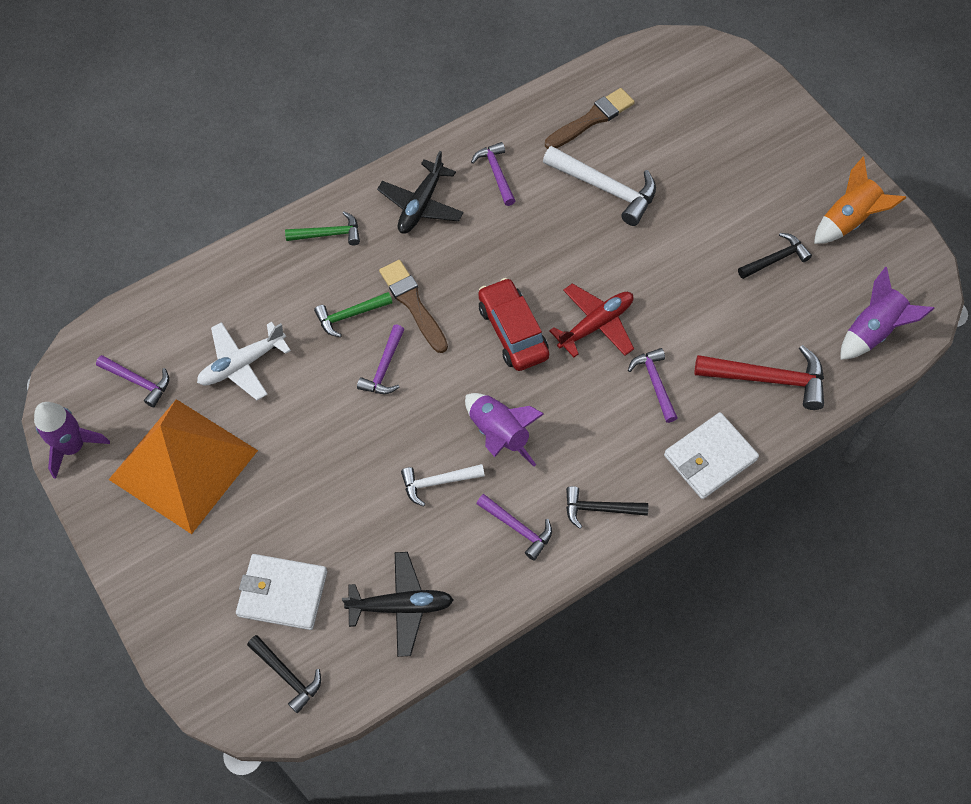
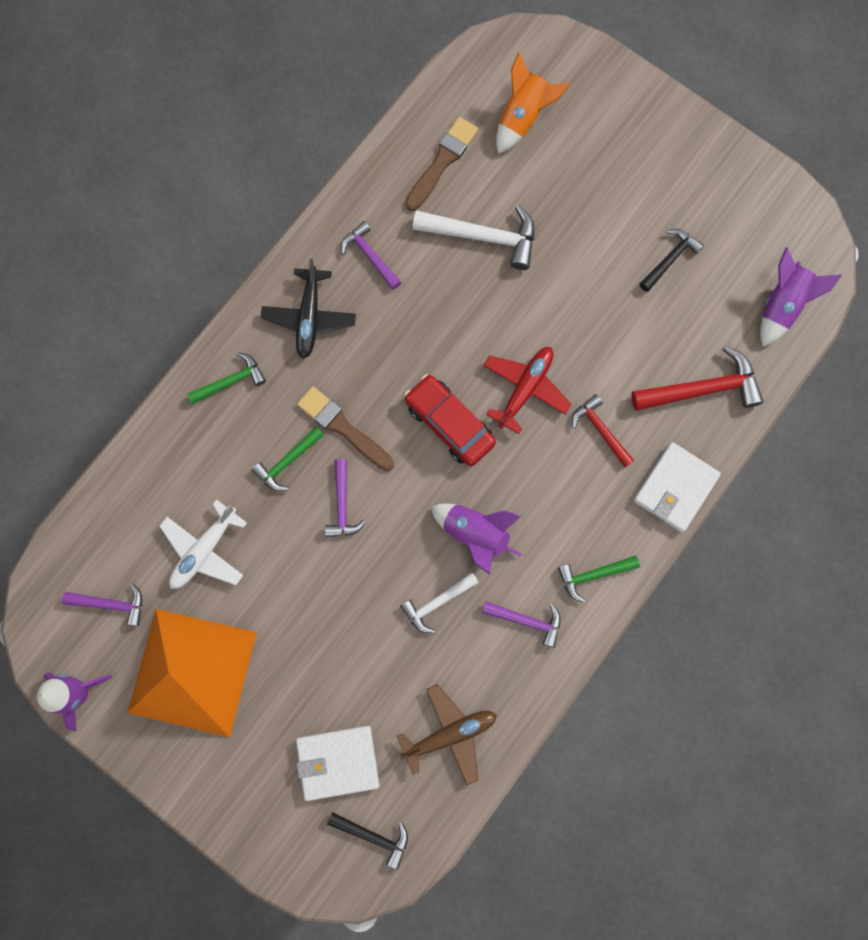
camera: 20 degrees left, 15 degrees up
black plane [342,552,453,657] -> brown plane [397,684,497,785]
black hammer [566,486,648,529] -> green hammer [558,555,640,603]
purple hammer [628,348,678,423] -> red hammer [572,394,634,467]
orange rocket [814,157,906,244] -> orange rocket moved to [496,53,571,154]

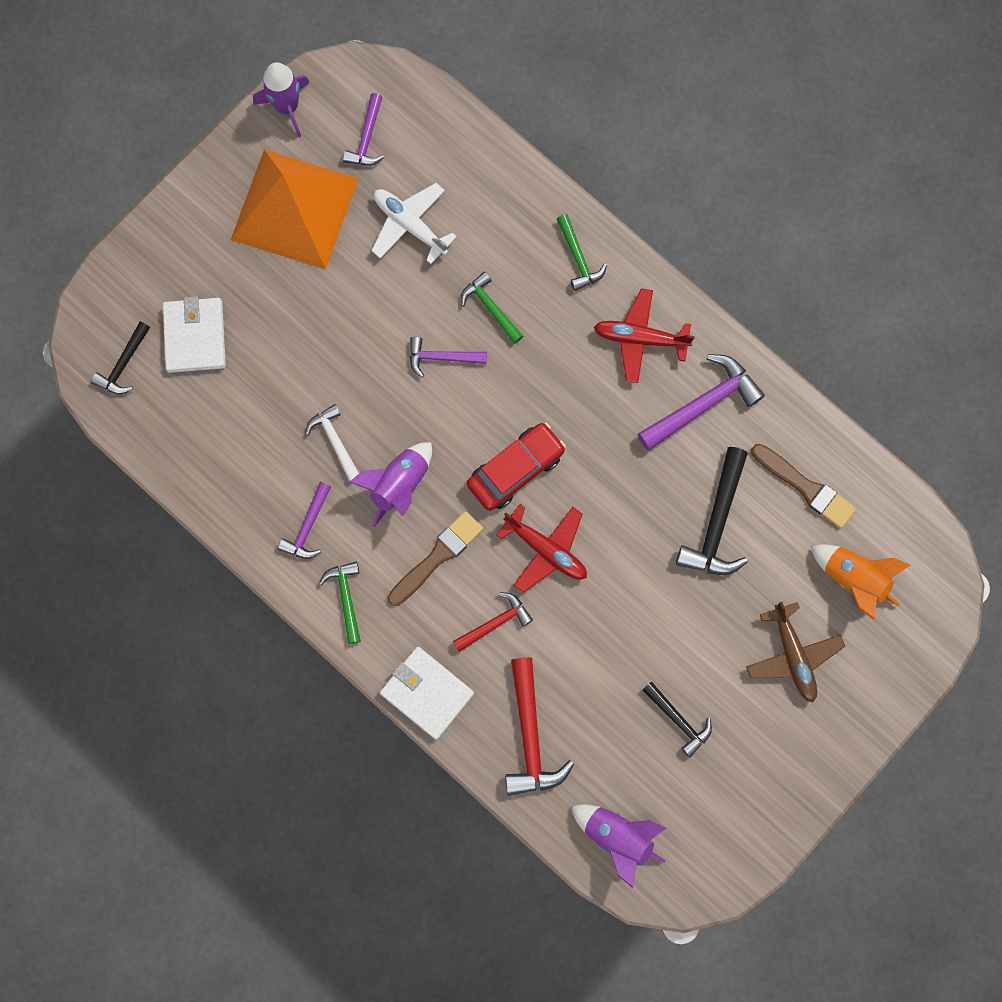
camera: 95 degrees right, 0 degrees up
black plane [261,259,356,359] -> red plane [594,288,695,383]
brown brush [297,387,394,471] -> brown brush moved to [388,511,483,606]
purple hammer [341,221,401,290] -> purple hammer [638,354,765,451], size x1.64
brown plane [397,684,497,785] -> brown plane moved to [746,602,845,702]
white hammer [413,205,535,270] -> black hammer [676,447,748,575]

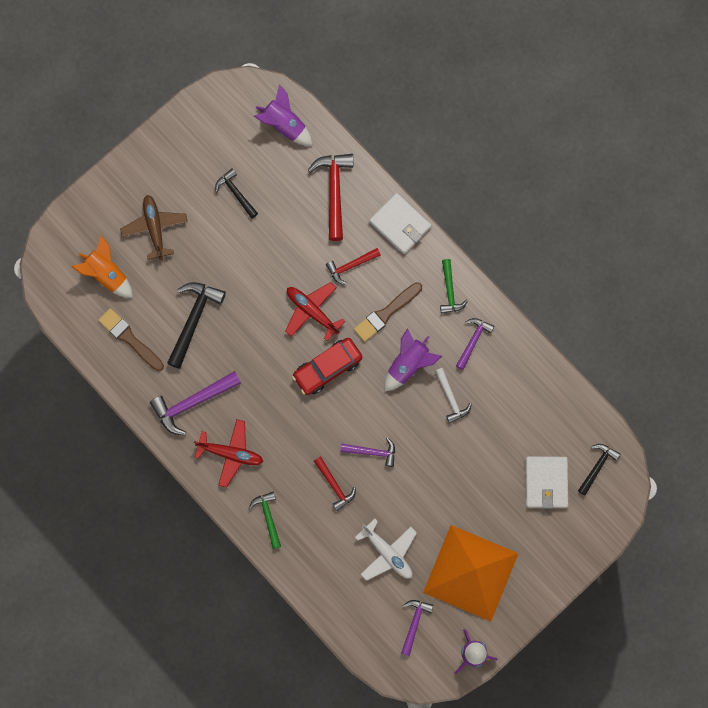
camera: 175 degrees left, 0 degrees up
green hammer [461,272,523,344] -> red hammer [314,457,356,511]

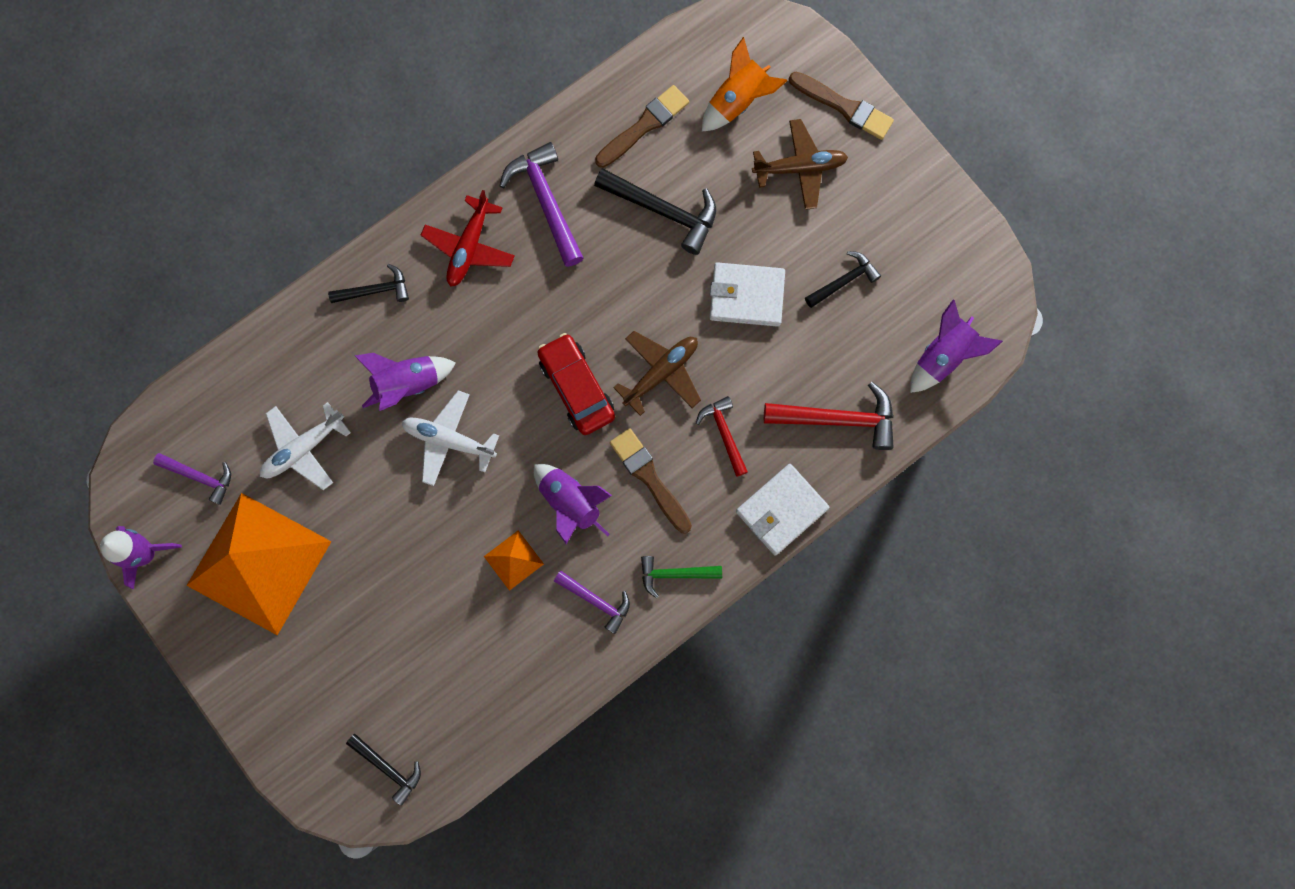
camera: 95 degrees right, 0 degrees up
green hammer [249,491,281,549] -> black hammer [328,264,409,303]
red plane [285,282,345,341] -> brown plane [613,331,701,416]
red hammer [314,457,356,511] -> purple rocket [355,353,456,411]
purple hammer [340,437,395,467] -> white plane [402,390,499,486]
white hammer [435,368,472,424] -> orange pyramid [484,530,544,591]
white wallet [525,456,568,509] -> white wallet moved to [710,262,785,327]
none -> brown brush [789,72,894,140]

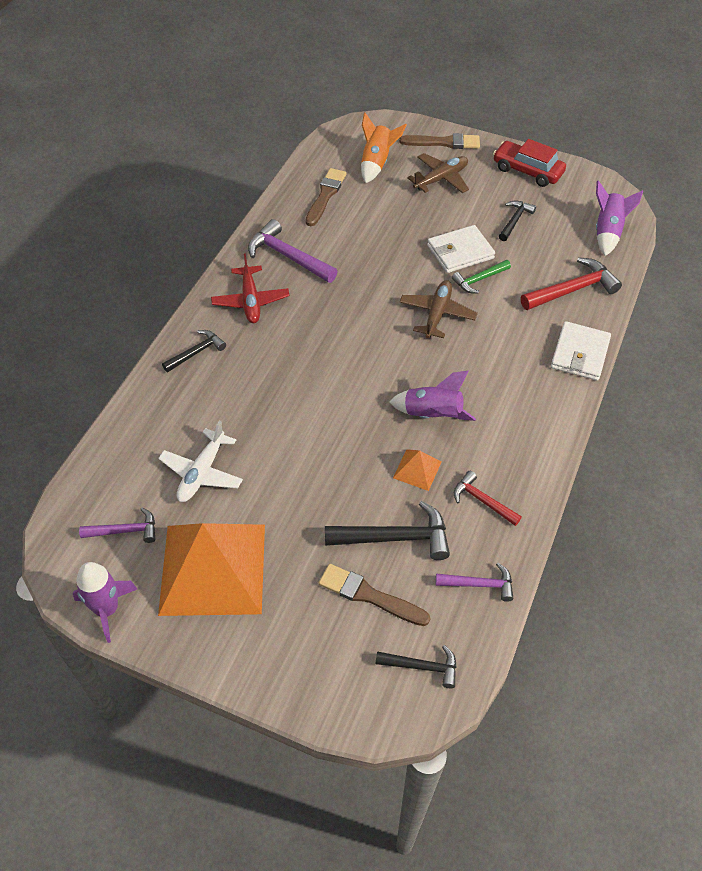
camera: 30 degrees left, 25 degrees down
purple rocket [355,353,456,411] -> none
white plane [402,390,499,486] -> none
red car [537,333,615,435] -> red car moved to [493,139,566,187]
purple hammer [554,571,630,634] -> purple hammer moved to [436,563,513,602]
black hammer [594,168,716,255] -> black hammer moved to [325,501,450,560]
brown brush [610,428,692,534] -> brown brush moved to [319,564,431,626]
green hammer [641,556,722,598] -> green hammer moved to [452,260,511,294]
red hammer [696,396,748,477] -> red hammer moved to [454,471,522,526]

